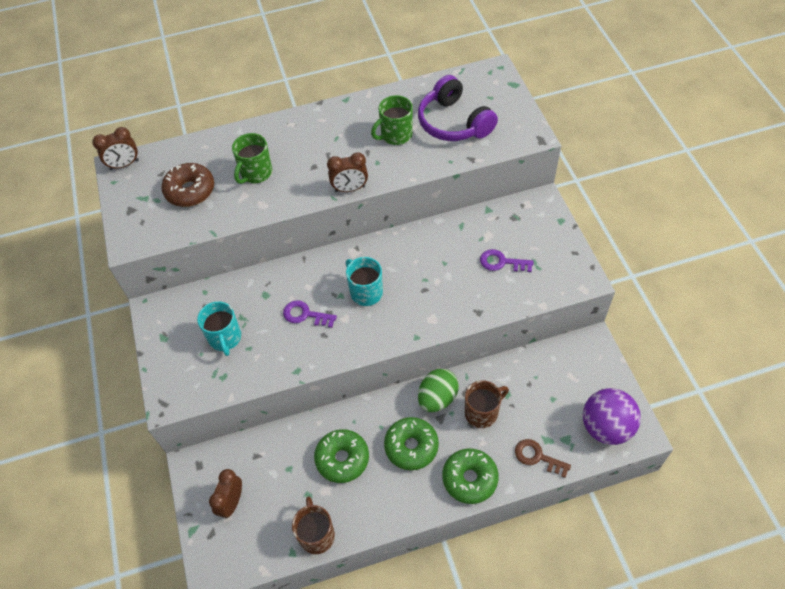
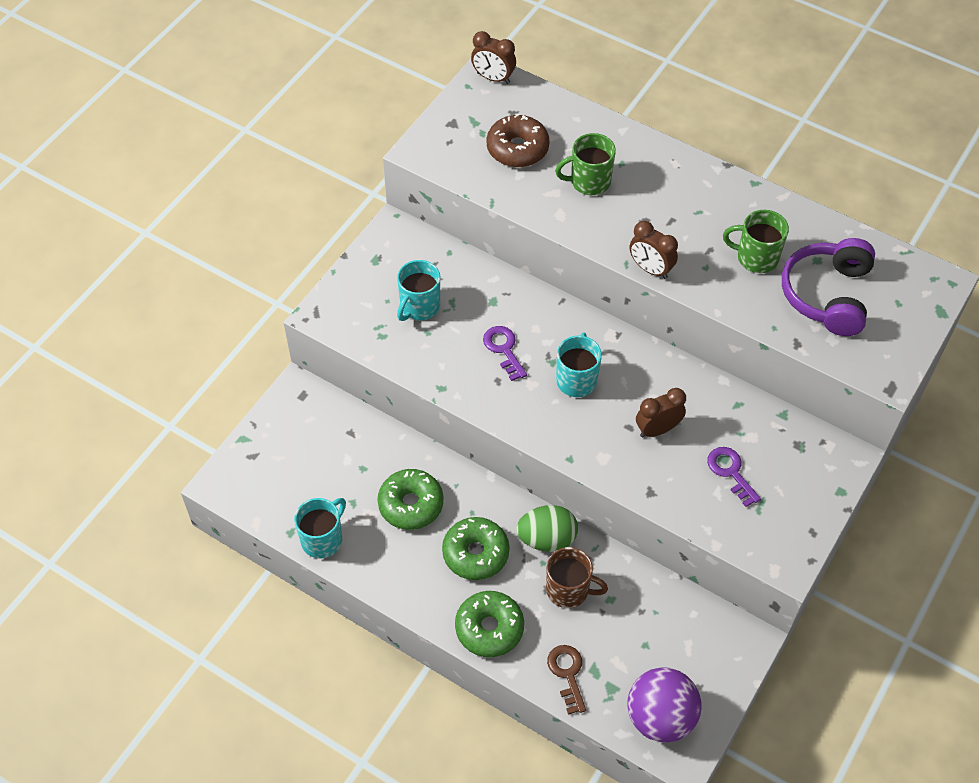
camera: 45 degrees right, 0 degrees up
brown clock [209,469,242,518] -> brown clock moved to [636,388,686,438]
brown mug [292,496,335,554] -> turquoise mug [294,498,346,559]

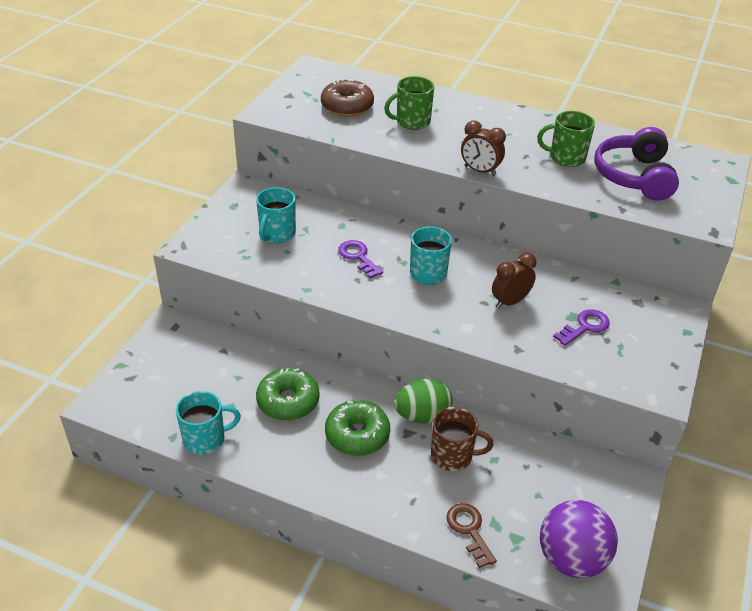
camera: 10 degrees left, 15 degrees down
turquoise mug [294,498,346,559] -> turquoise mug turned 45 degrees clockwise [176,391,241,455]
green donut [455,591,524,657] -> none
brown clock [471,31,516,84] -> none
purple key [707,447,761,507] -> purple key turned 90 degrees clockwise [553,309,610,346]

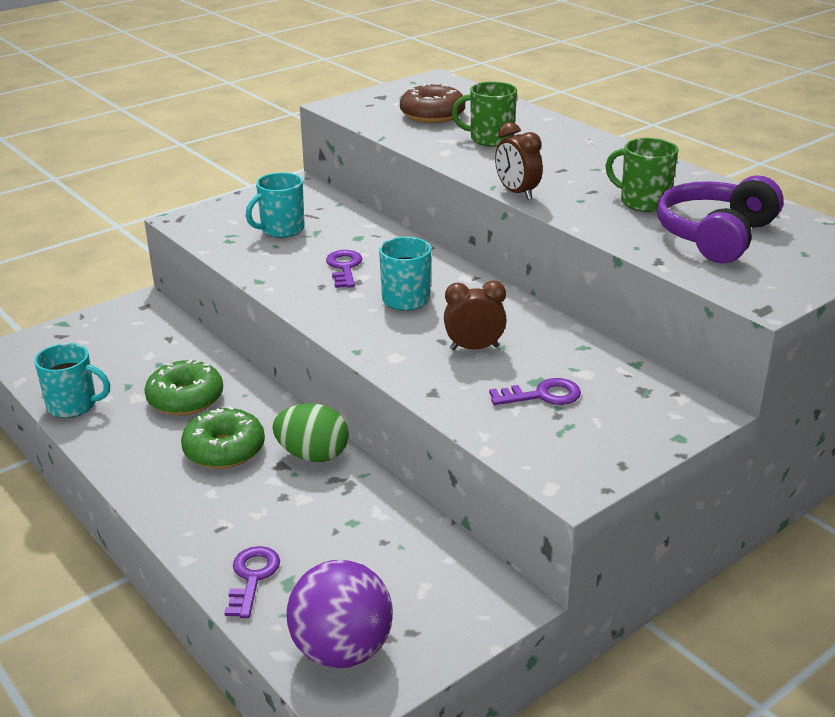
camera: 30 degrees right, 10 degrees down
brown mug [431,407,493,471] -> none
brown key [446,503,497,568] -> purple key [224,546,280,618]

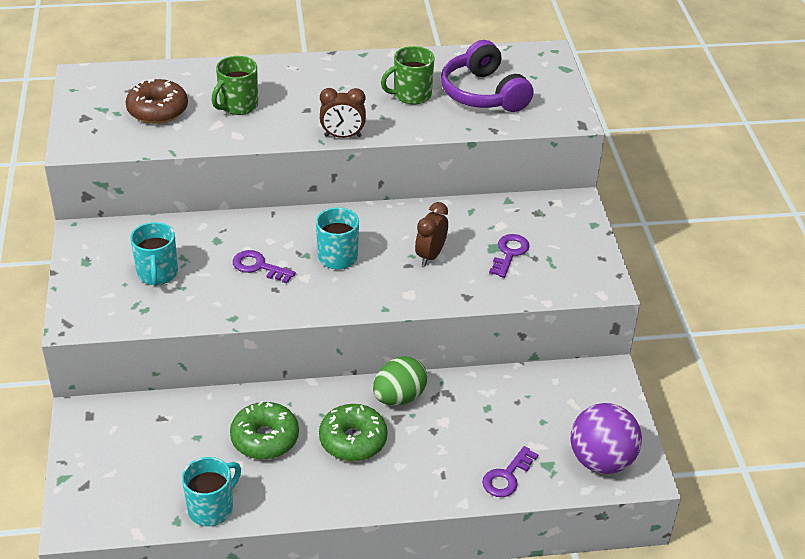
camera: 60 degrees left, 10 degrees up
purple key [224,546,280,618] -> purple key turned 90 degrees counterclockwise [482,446,539,497]

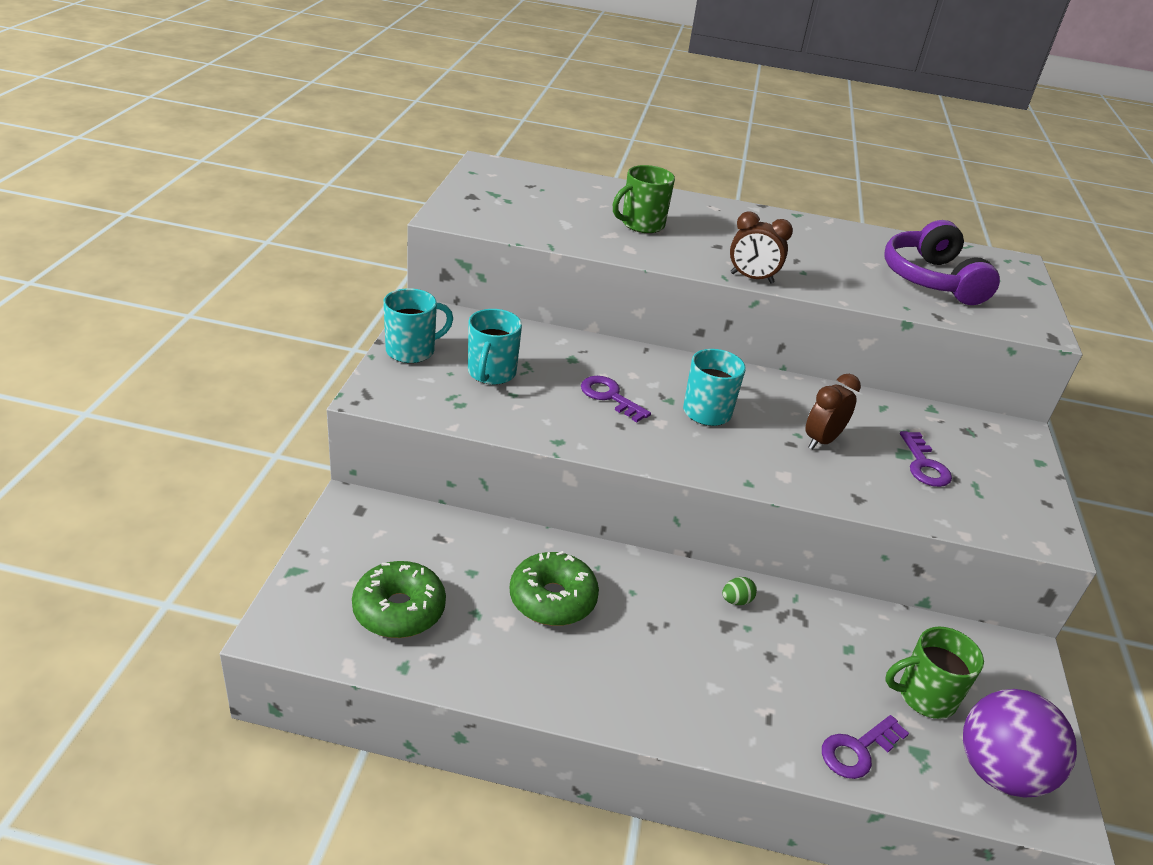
camera: 15 degrees right, 5 degrees down
brown donut [126,79,188,124] -> none
turquoise mug [182,457,241,527] -> turquoise mug moved to [383,288,453,363]
green donut [319,404,388,461] -> green donut moved to [352,561,446,638]
green egg [373,356,427,406] -> green egg [722,577,757,605], size x0.46
green mug [381,46,435,104] -> green mug moved to [885,626,984,719]
purple key [489,234,530,278] -> purple key turned 135 degrees clockwise [900,431,952,487]

